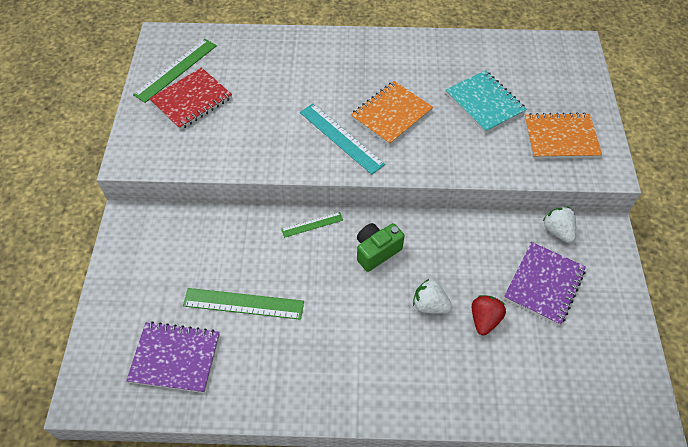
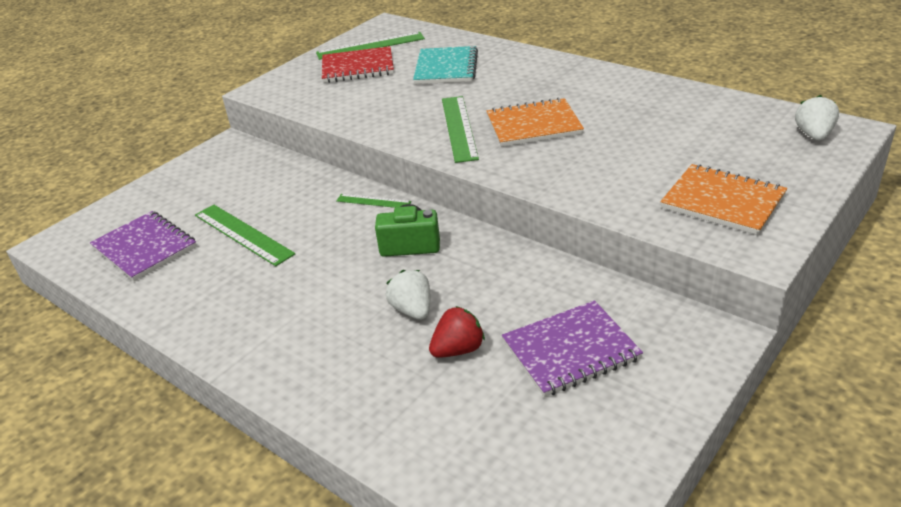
camera: 40 degrees right, 20 degrees down
turquoise ruler [300,103,385,175] -> green ruler [442,96,479,163]
turquoise notebook [446,70,527,133] -> turquoise notebook moved to [413,46,478,84]
white strawberry [543,207,576,243] -> white strawberry moved to [795,95,839,141]

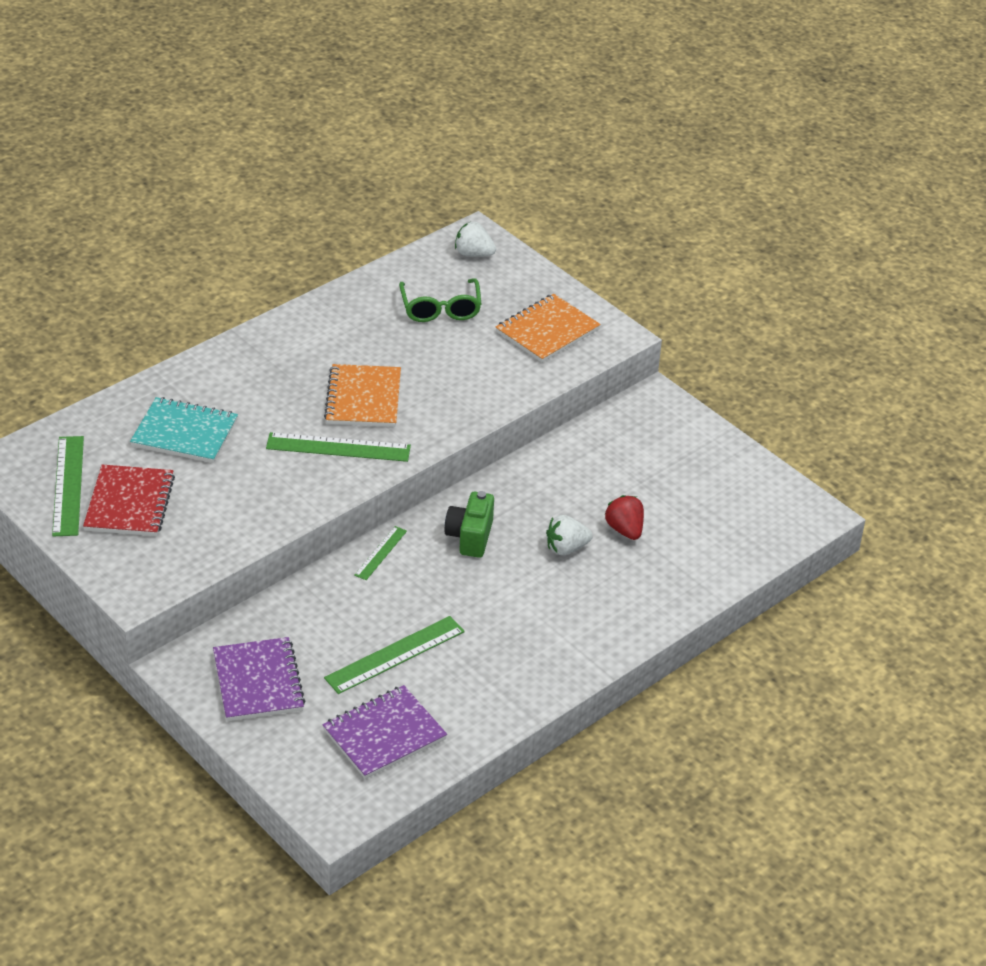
camera: 85 degrees left, 5 degrees up
purple notebook [502,300,643,397] -> purple notebook moved to [213,637,306,721]
none -> green glasses [399,278,482,322]

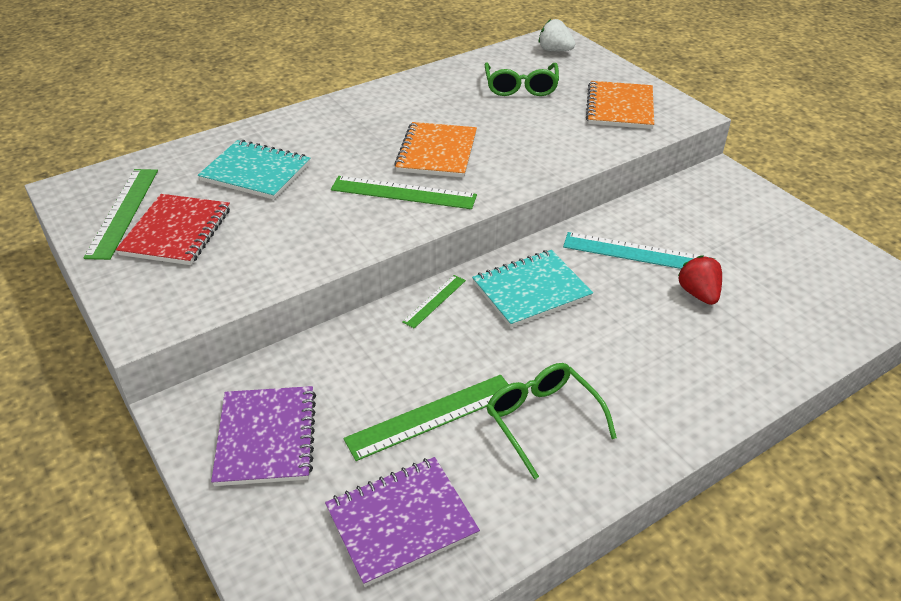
camera: 10 degrees right, 0 degrees up
green camera [444,491,494,558] -> turquoise notebook [472,250,593,328]
orange notebook [496,294,601,362] -> orange notebook turned 45 degrees counterclockwise [586,81,654,129]
white strawberry [546,515,593,555] -> none
none -> green glasses [486,363,617,480]
none -> turquoise ruler [563,232,712,269]

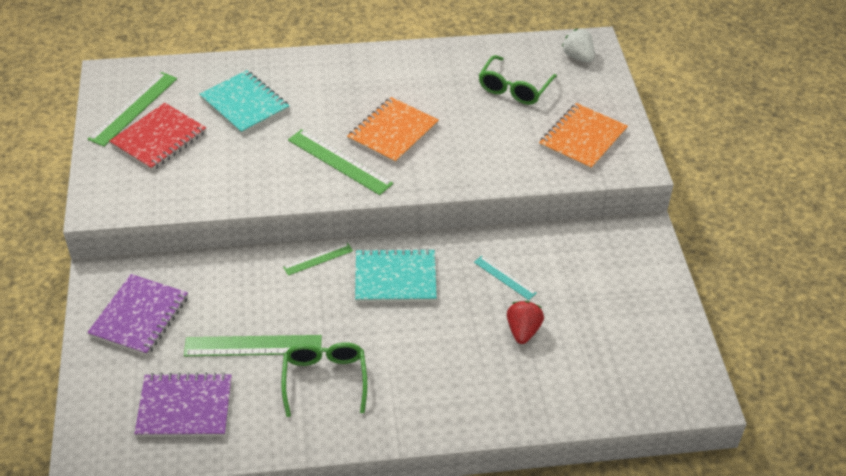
camera: 25 degrees right, 5 degrees up
turquoise ruler [563,232,712,269] -> turquoise ruler [474,256,537,300], size x0.56

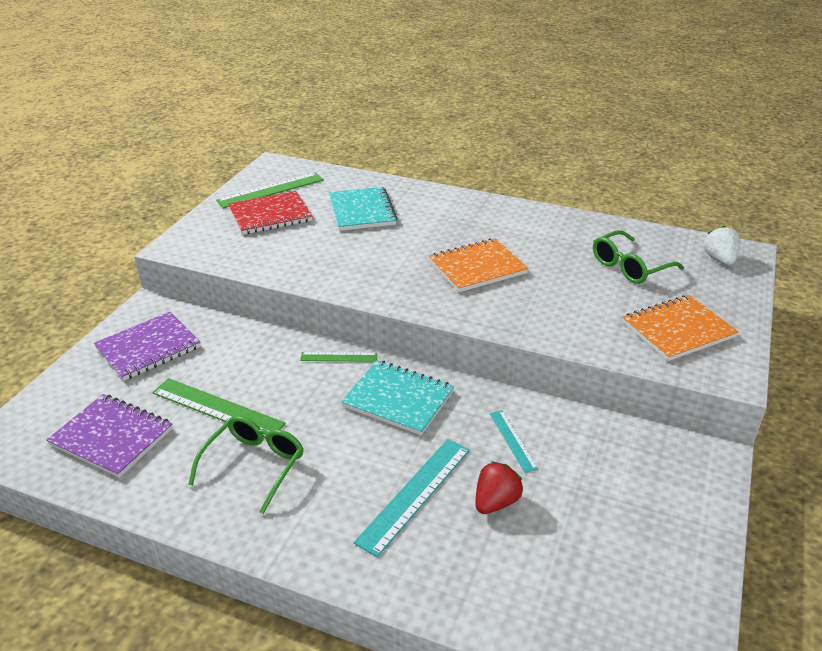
camera: 30 degrees right, 10 degrees down
green ruler [288,129,393,195] -> none
none -> turquoise ruler [354,439,470,557]

